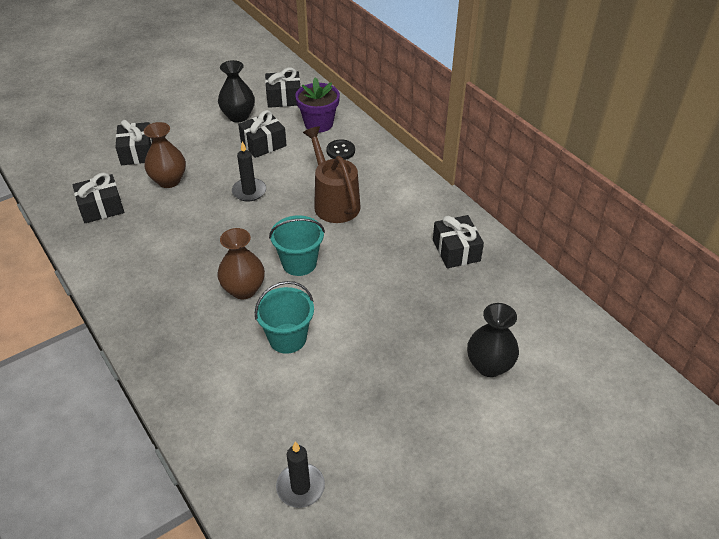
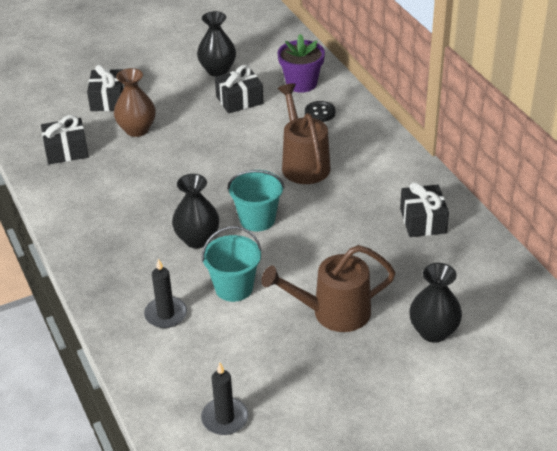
camera: 10 degrees right, 5 degrees down
brown vase [217,228,265,299] -> black vase [172,174,219,248]
black candle [232,141,266,202] -> black candle moved to [144,258,187,328]
black gift [265,68,301,108] -> none
none -> brown watering can [261,245,395,332]

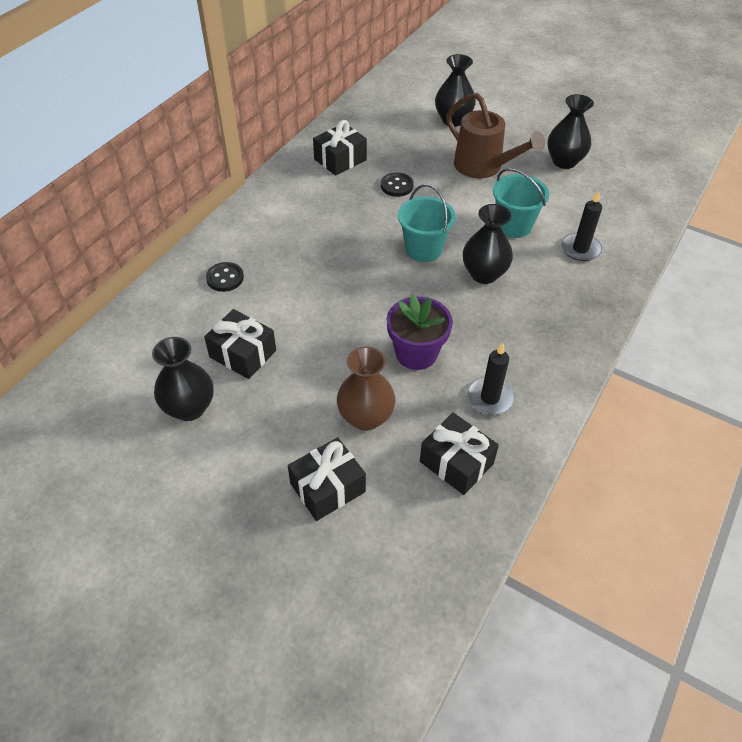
camera: 125 degrees left, 10 degrees up
black candle [201,363,248,435] -> black candle moved to [467,342,515,415]
purple flower pot [278,34,325,93] -> purple flower pot moved to [387,294,453,370]
brown watering can [278,83,331,184] -> none
none -> black button [381,172,414,197]
none -> black vase [547,94,594,169]

